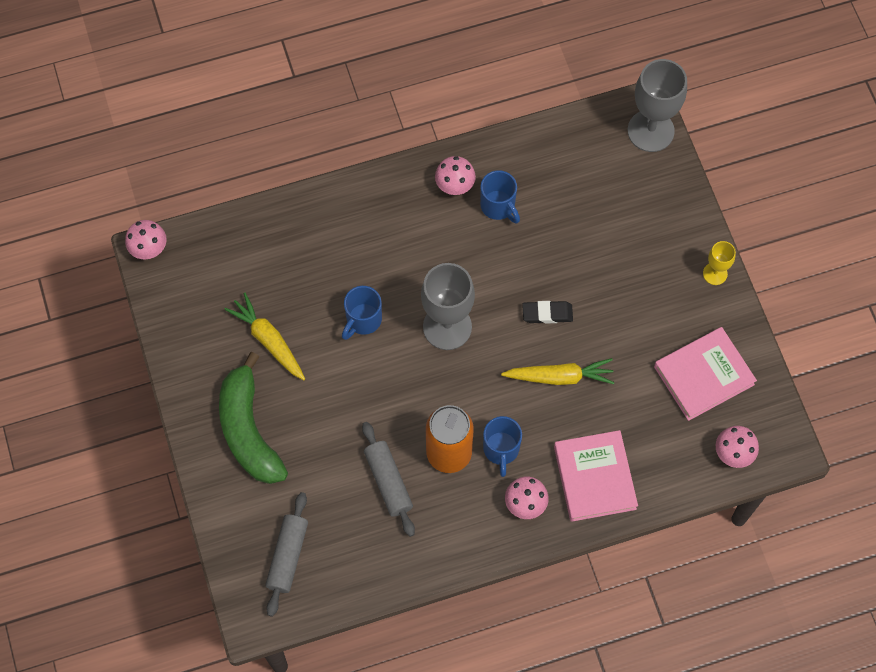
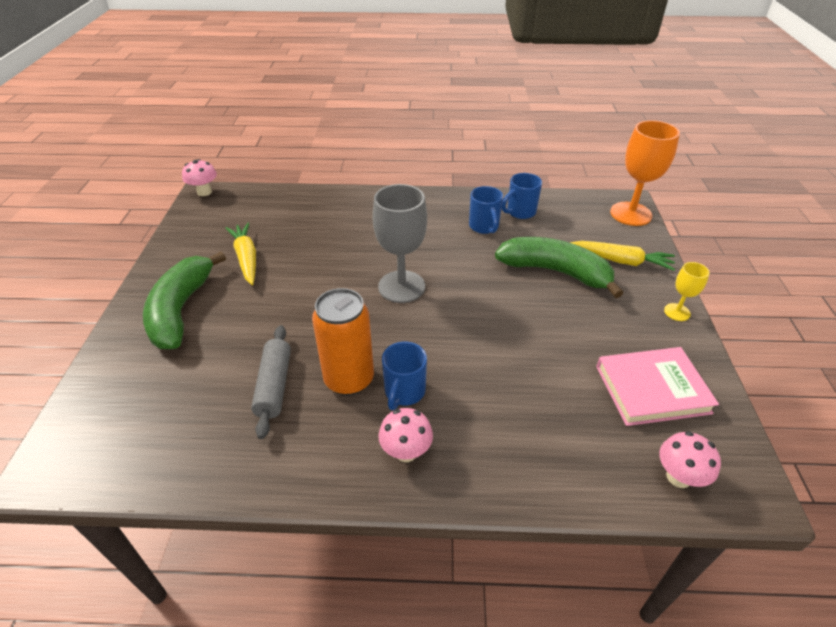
camera: 20 degrees right, 25 degrees down
grey rolling pin [265,492,308,617] -> none
blue mug [342,286,382,340] -> blue mug moved to [502,173,542,219]
pink mushroom [435,156,476,195] -> none
yellow carrot [501,358,615,385] -> yellow carrot moved to [570,241,675,271]
black eraser [522,301,573,324] -> none
pink book [554,430,638,522] -> none
grey goblet [628,59,687,152] -> orange goblet [610,120,680,226]
none -> green banana [495,237,623,298]

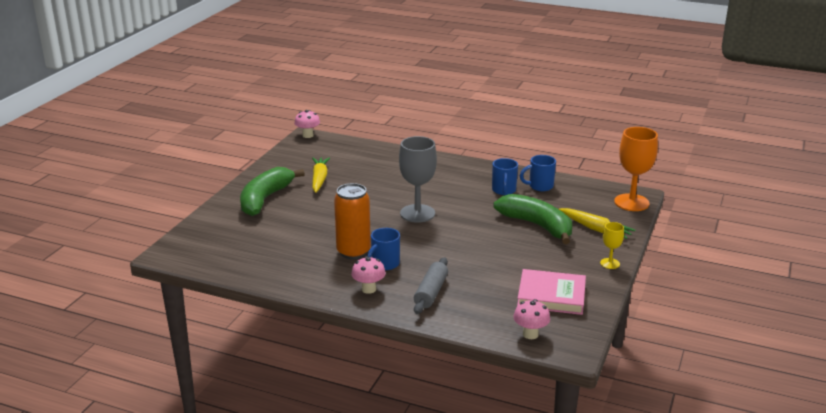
camera: 20 degrees right, 15 degrees down
grey rolling pin [251,325,291,439] -> grey rolling pin moved to [414,257,448,314]

